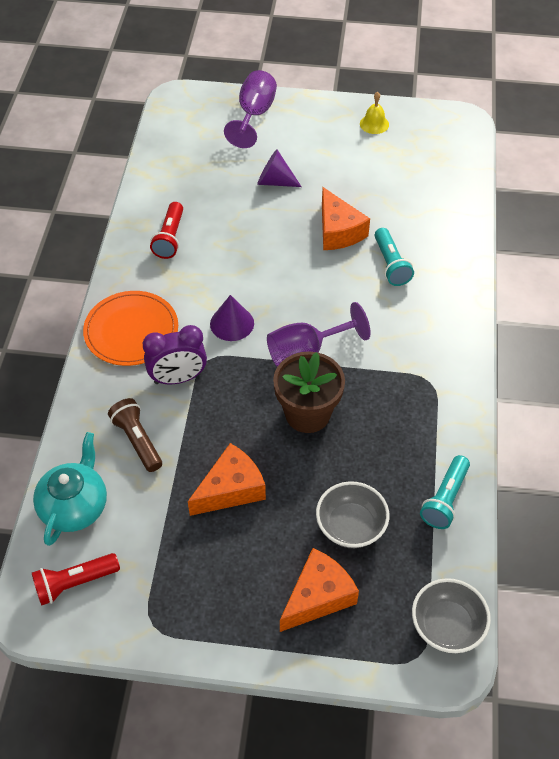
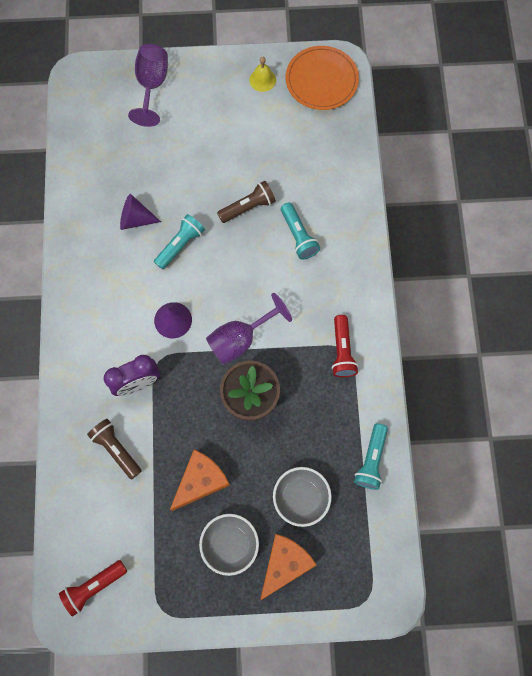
camera: 10 degrees left, 20 degrees up
turquoise teapot [33,432,107,546] -> none
orange plate [83,291,178,366] -> orange plate moved to [286,46,359,110]
red flashlight [150,202,183,259] -> red flashlight moved to [332,315,358,377]
purple cone [257,149,302,187] -> purple cone moved to [120,194,161,230]
orange cheese [322,187,370,250] -> brown flashlight [217,181,276,223]
grey bowl [412,578,491,653] -> grey bowl moved to [199,514,259,576]
none -> turquoise flashlight [154,214,205,269]

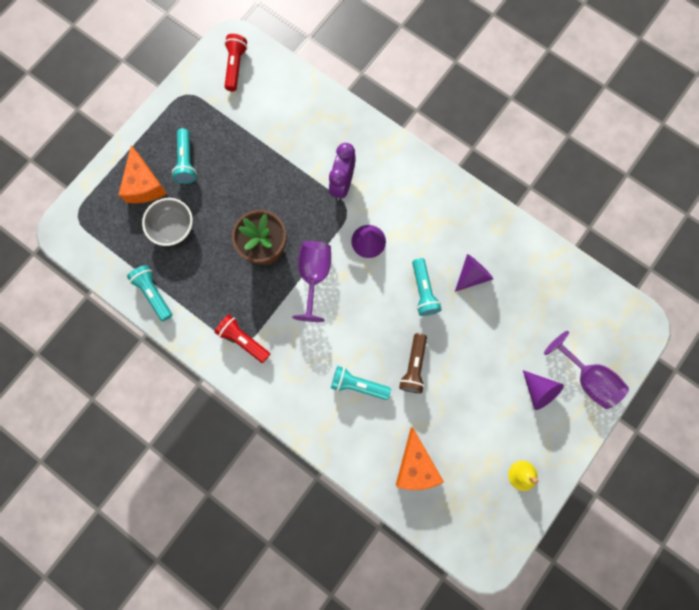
camera: 130 degrees right, 5 degrees up
brown flashlight [87,419,142,480] -> none
orange cheese [170,450,230,511] -> orange cheese moved to [396,428,444,490]
grey bowl [199,514,259,576] -> turquoise flashlight [172,128,197,184]
orange plate [286,46,359,110] -> none
none -> purple cone [523,370,564,410]

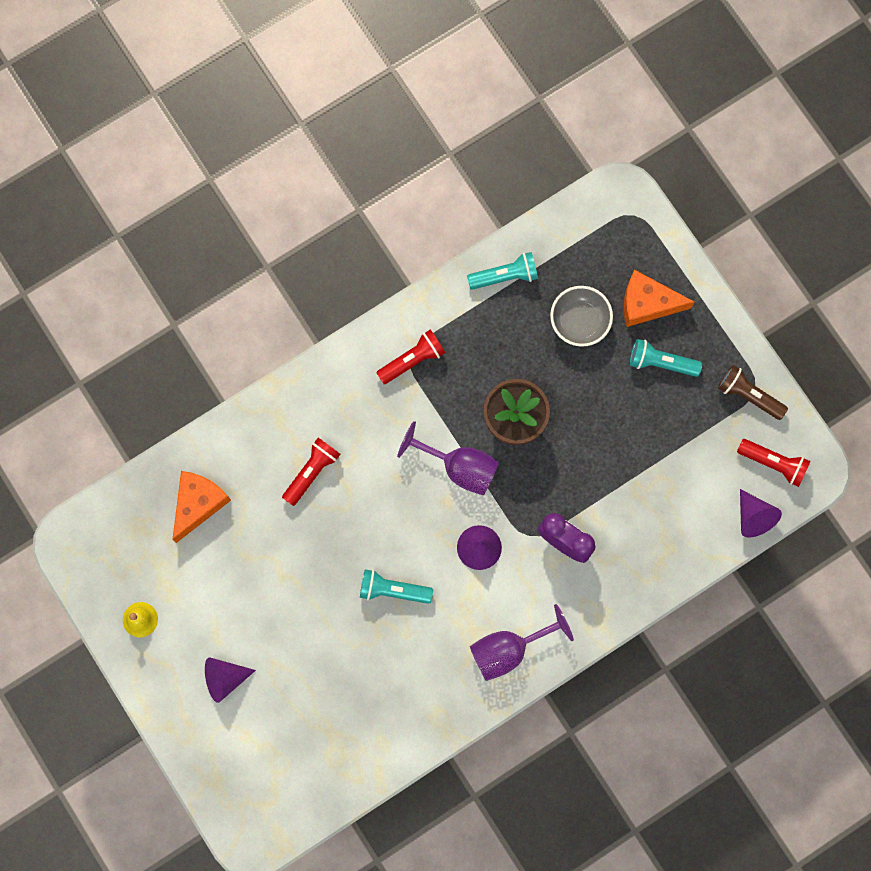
camera: 110 degrees right, 0 degrees up
turquoise flashlight [331,366,391,400] -> red flashlight [282,438,341,506]
orange cheese [396,428,444,490] -> orange cheese turned 105 degrees clockwise [172,471,231,543]
brown flashlight [399,333,427,393] -> brown flashlight moved to [718,365,788,420]
purple cone [455,254,493,292] -> purple cone moved to [740,489,782,537]
purple goblet [544,331,629,409] -> purple goblet moved to [470,604,574,681]

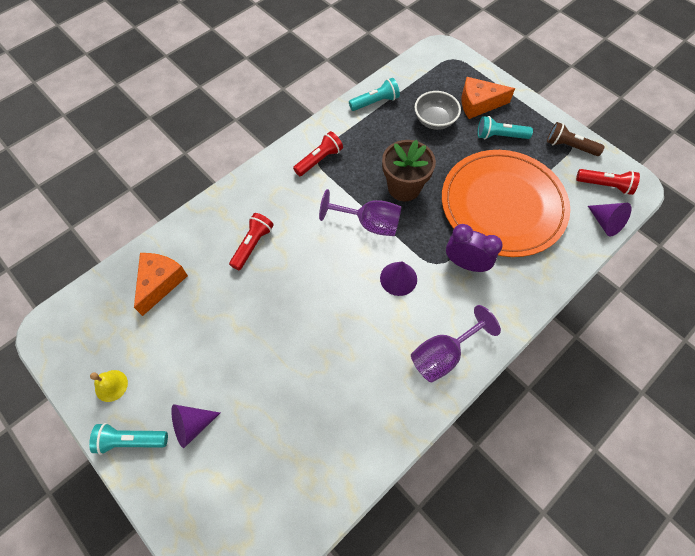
camera: 10 degrees left, 15 degrees down
turquoise flashlight [360,569,433,604] -> turquoise flashlight moved to [89,423,168,455]
none -> orange plate [442,150,570,257]

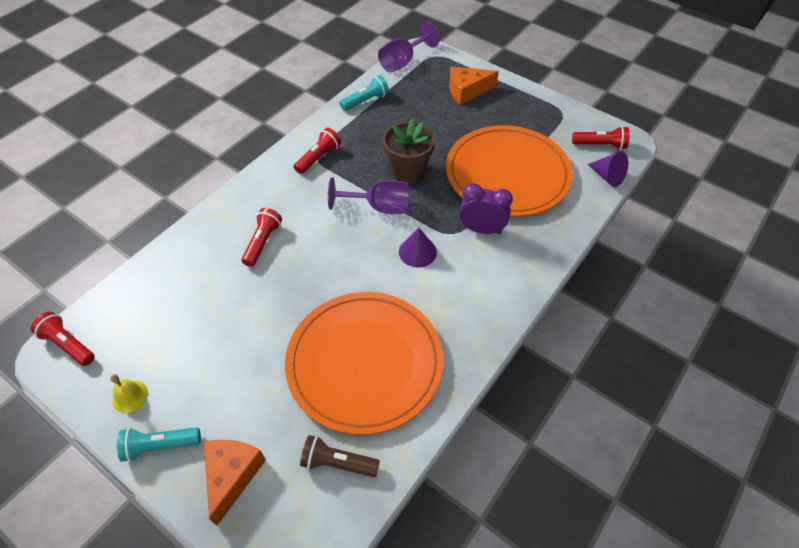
camera: 10 degrees left, 10 degrees down
orange cheese [134,253,188,316] -> orange cheese moved to [204,440,266,526]
purple cone [171,404,220,448] -> none
purple goblet [411,305,501,382] -> purple goblet moved to [378,21,440,72]
grey bowl [414,91,461,130] -> none
turquoise flashlight [478,116,533,139] -> none
brown flashlight [547,122,605,156] -> brown flashlight moved to [300,435,380,477]
none -> red flashlight [31,312,95,366]
none -> orange plate [285,292,443,435]

